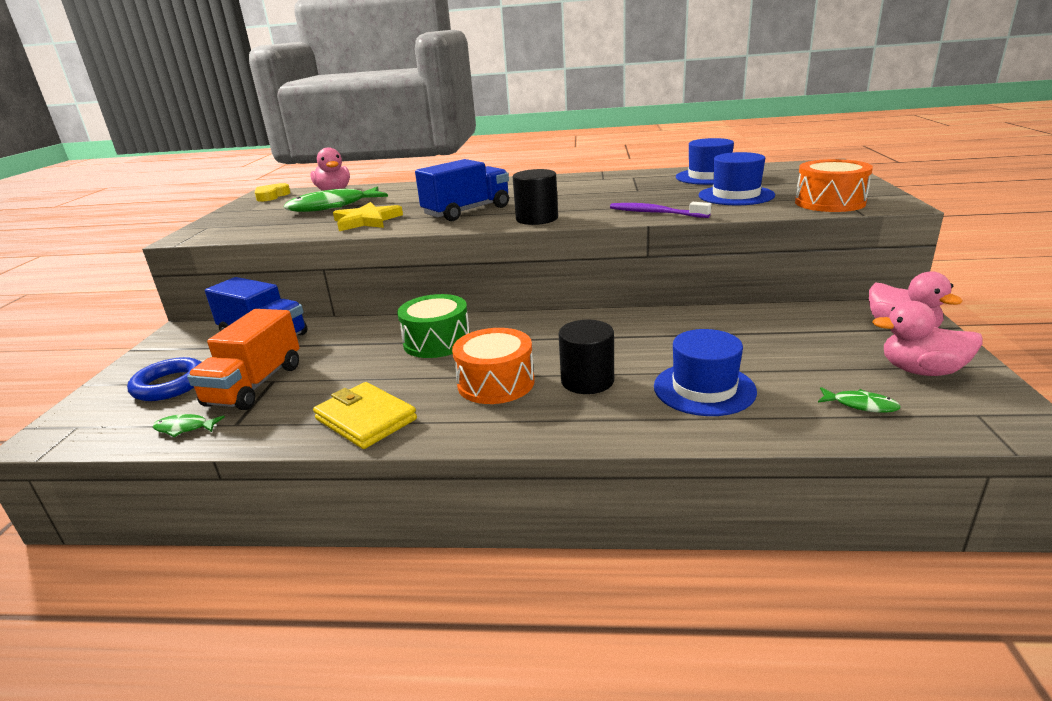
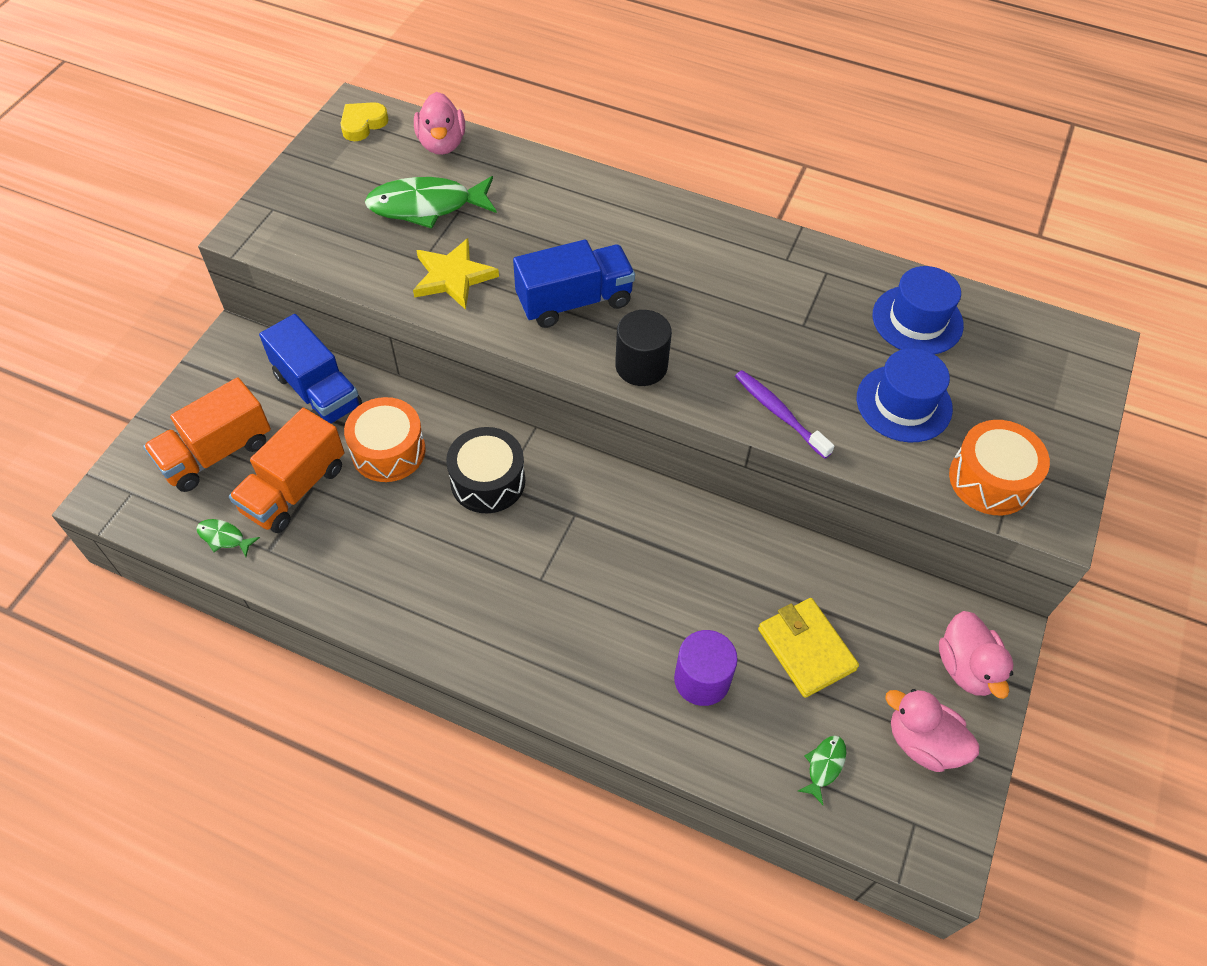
camera: 15 degrees right, 30 degrees up
blue ring [127,357,201,401] -> orange truck [143,378,271,492]
yellow wallet [313,382,417,449] -> yellow wallet moved to [758,598,859,698]
green drum [397,294,470,358] -> black drum [446,427,525,513]
orange drum [452,328,535,404] -> orange drum moved to [344,397,426,482]
black cylinder [558,320,614,394] -> none
blue hat [654,329,757,416] -> purple cylinder [674,630,738,706]
green fish [818,387,901,413] -> green fish turned 105 degrees counterclockwise [798,736,846,805]

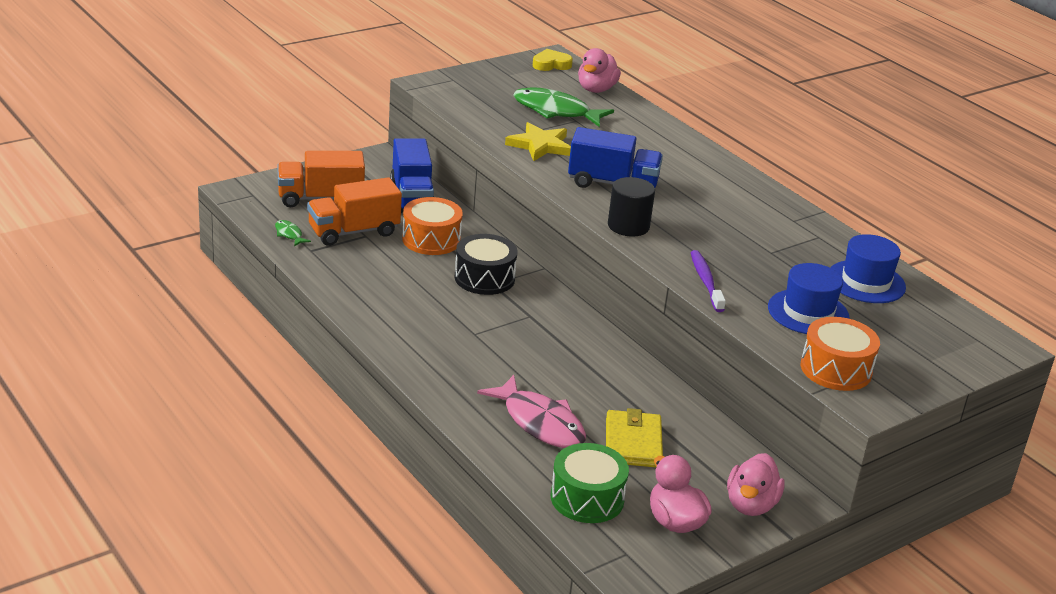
camera: 30 degrees right, 25 degrees down
purple cylinder [674,630,738,706] -> pink fish [477,375,586,448]
green fish [798,736,846,805] -> green drum [551,443,629,523]

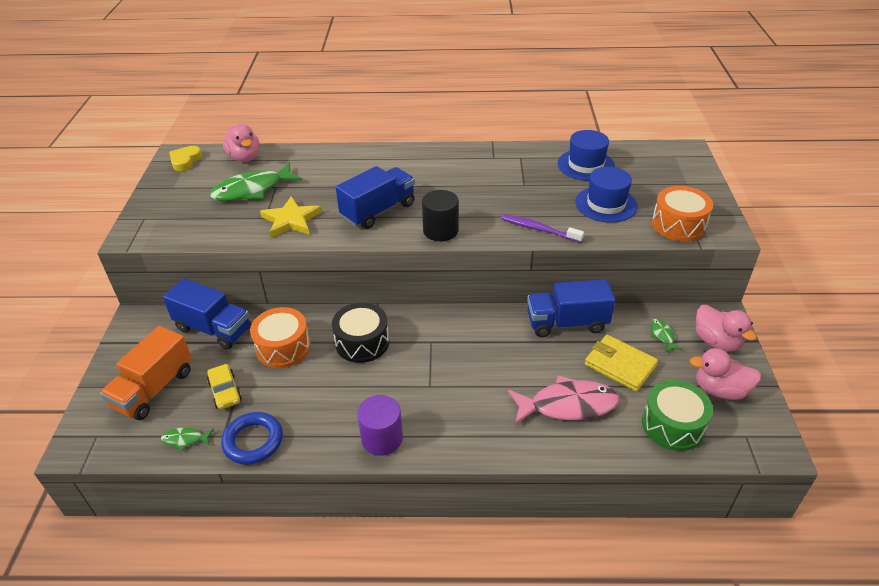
camera: 50 degrees left, 10 degrees up
orange truck [307,177,402,246] -> yellow car [207,364,242,410]
none -> blue ring [221,412,283,465]
none -> purple cylinder [357,395,403,456]
none -> blue truck [527,279,615,337]
none -> green fish [651,319,682,352]

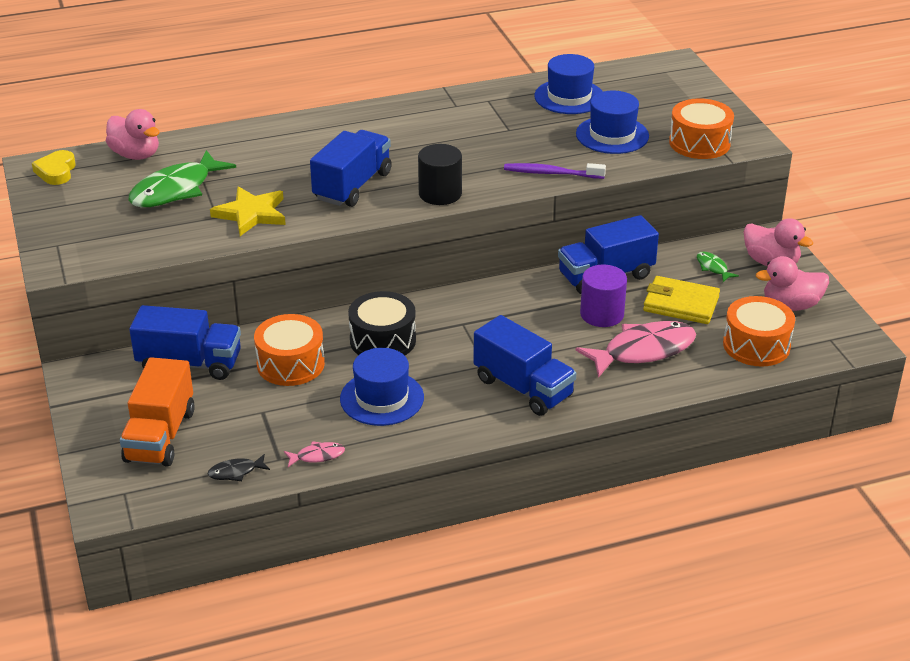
camera: 20 degrees left, 5 degrees down
green fish [161,427,214,451] -> black fish [207,454,270,481]
yellow car [207,364,242,410] -> none
blue ring [221,412,283,465] -> pink fish [284,441,345,467]
purple cylinder [357,395,403,456] -> purple cylinder moved to [580,265,627,327]
green drum [642,380,713,451] -> orange drum [723,296,795,367]
none -> blue hat [340,348,424,426]
none -> blue truck [473,315,576,416]

